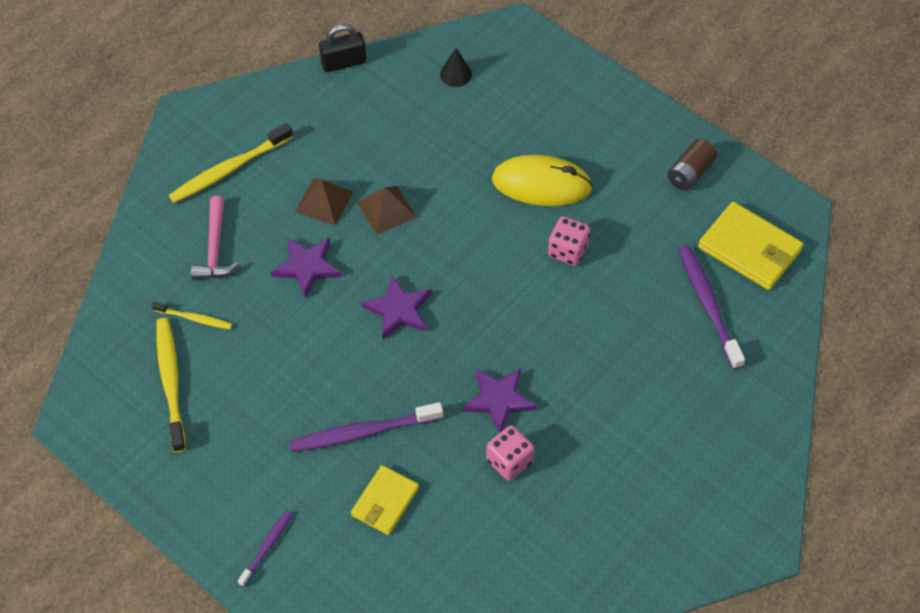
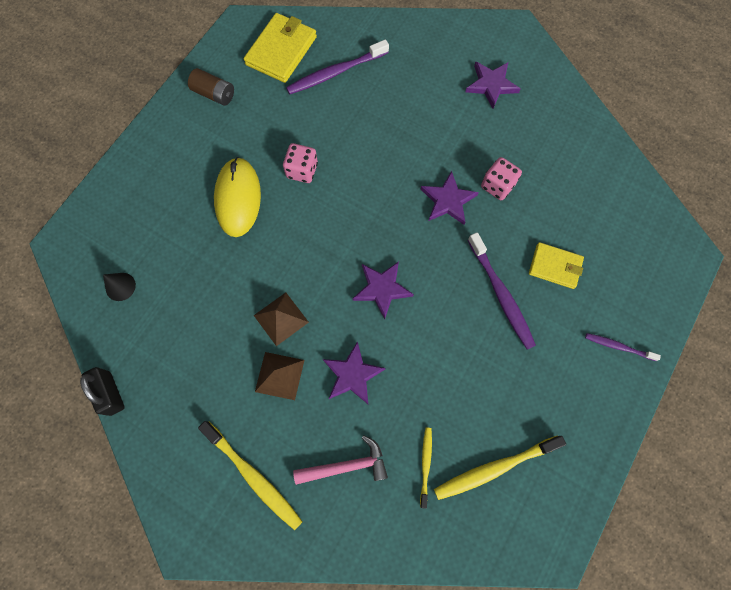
camera: 100 degrees left, 15 degrees up
none -> purple star [465,61,521,109]

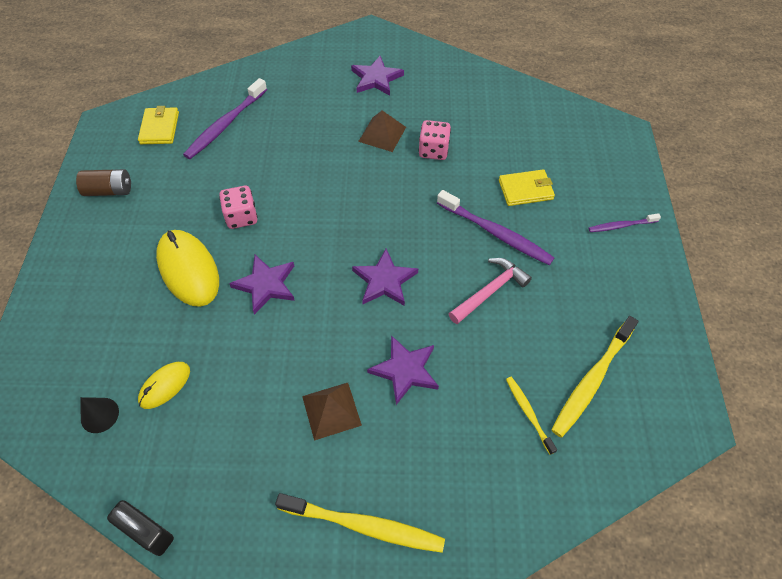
camera: 30 degrees left, 15 degrees down
yellow wallet [244,13,317,83] -> yellow wallet [138,106,179,144], size x0.65
brown pyramid [254,292,309,346] -> brown pyramid moved to [358,110,406,152]
pink hammer [293,435,388,485] -> pink hammer moved to [449,258,532,324]
purple star [421,171,479,225] -> purple star moved to [229,255,295,315]
none -> yellow mouse [138,362,190,409]

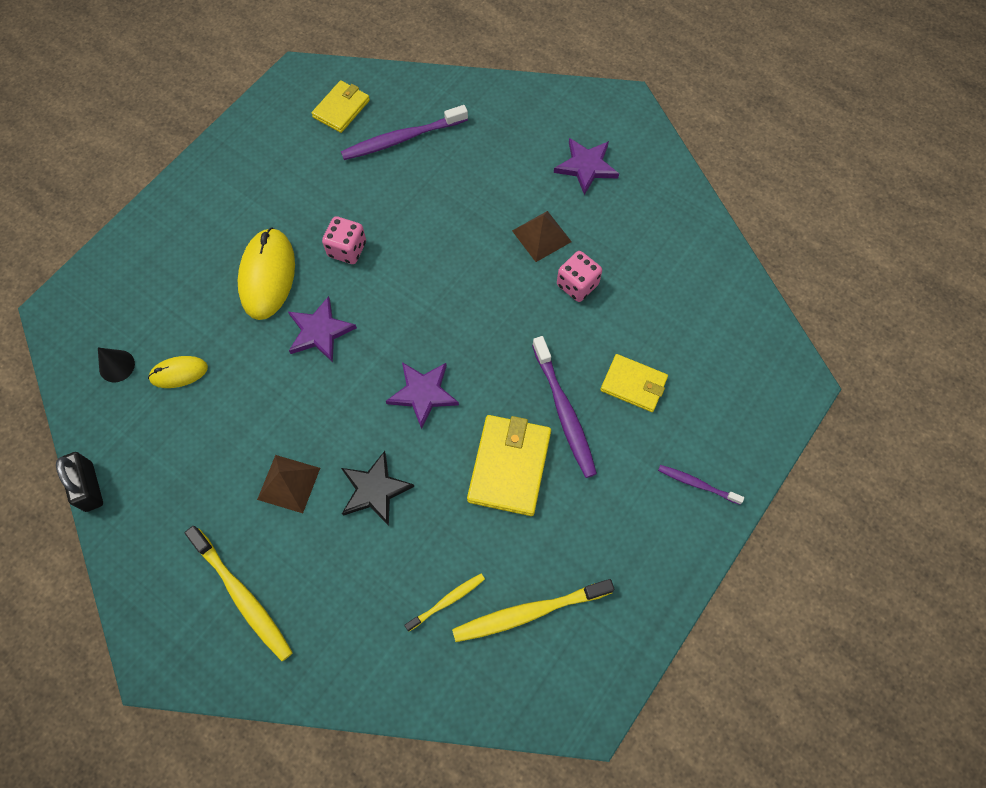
camera: 35 degrees right, 10 degrees up
brown battery [76,169,131,196] -> none
purple star [367,335,439,405] -> black star [341,451,414,526]
pink hammer [449,258,532,324] -> yellow wallet [467,415,551,516]
yellow toothbrush [506,377,557,455] -> yellow toothbrush turned 45 degrees clockwise [404,574,485,631]

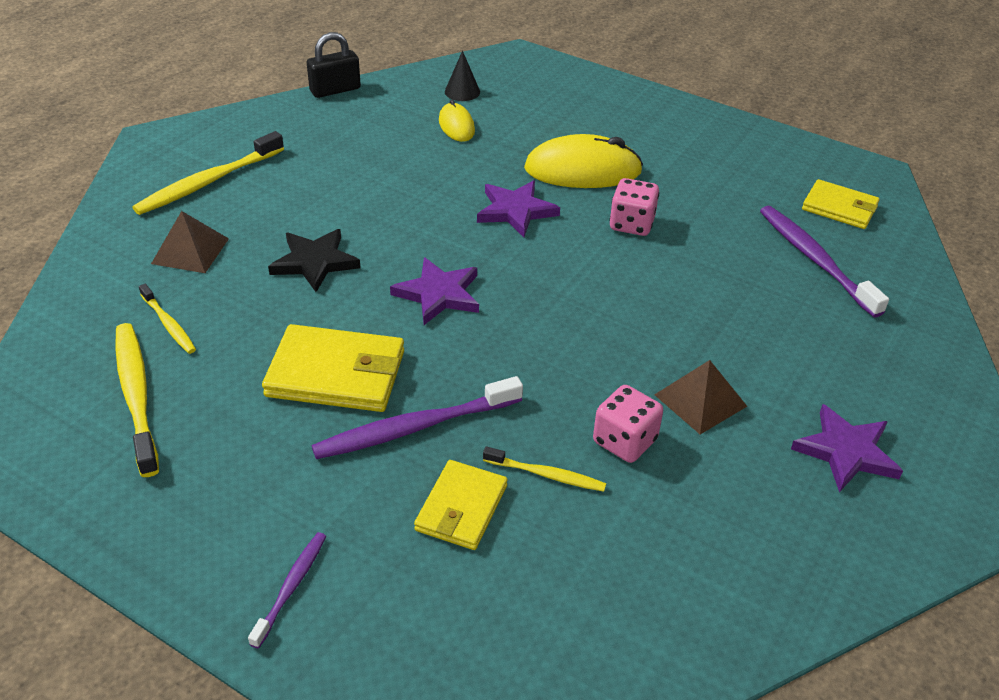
camera: 85 degrees right, 25 degrees down
brown pyramid [257,455,320,513] -> brown pyramid moved to [151,211,229,273]
none -> yellow toothbrush [483,447,606,492]

